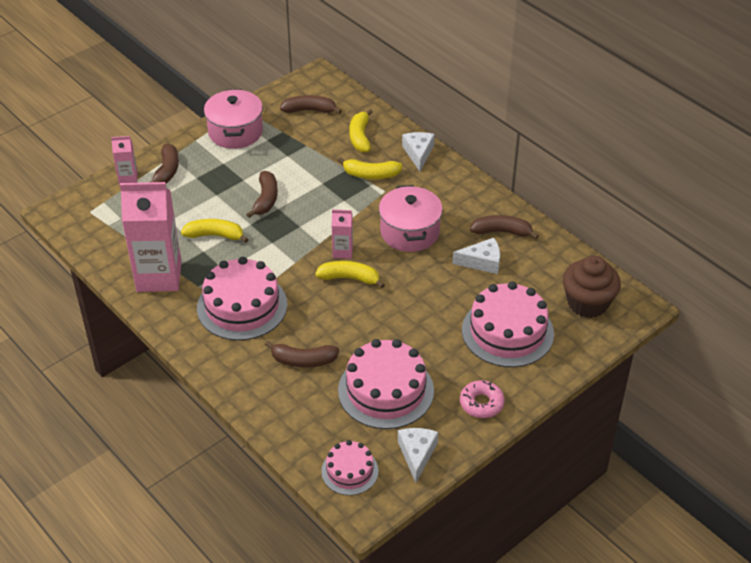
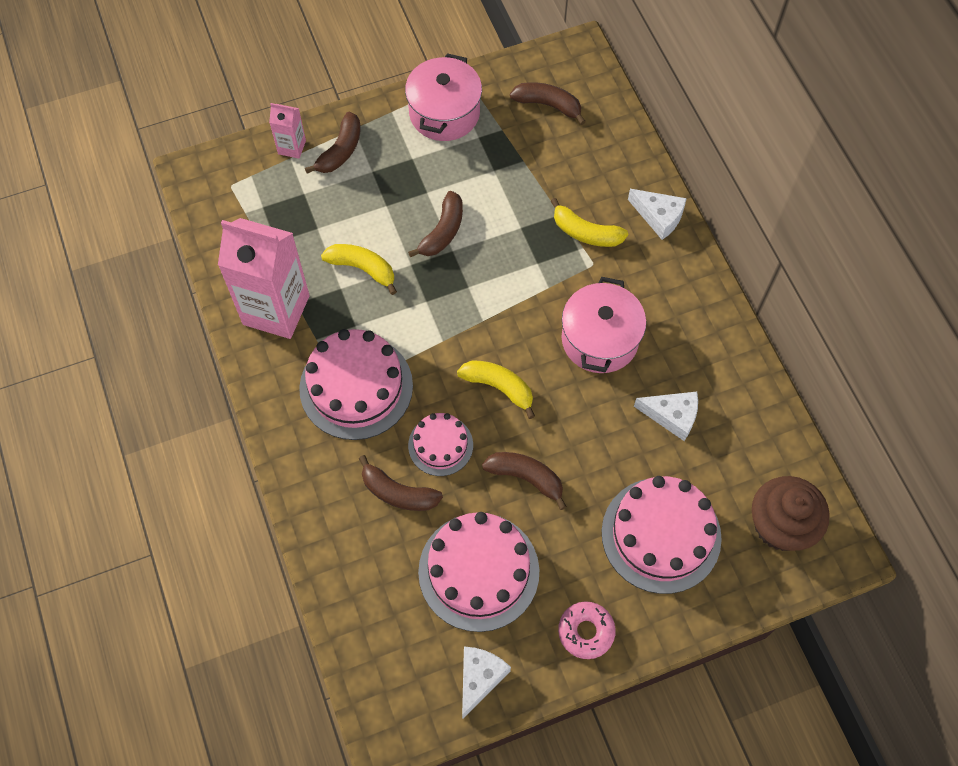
camera: 20 degrees right, 20 degrees up
pink cake [321,440,378,495] -> pink cake moved to [408,413,473,476]
pink carton [332,209,353,259] -> none
yellow banana [349,109,373,152] -> none
white cheese [402,132,435,171] -> white cheese turned 105 degrees clockwise [628,189,687,240]
brown banana [470,215,539,239] -> brown banana moved to [482,452,567,510]

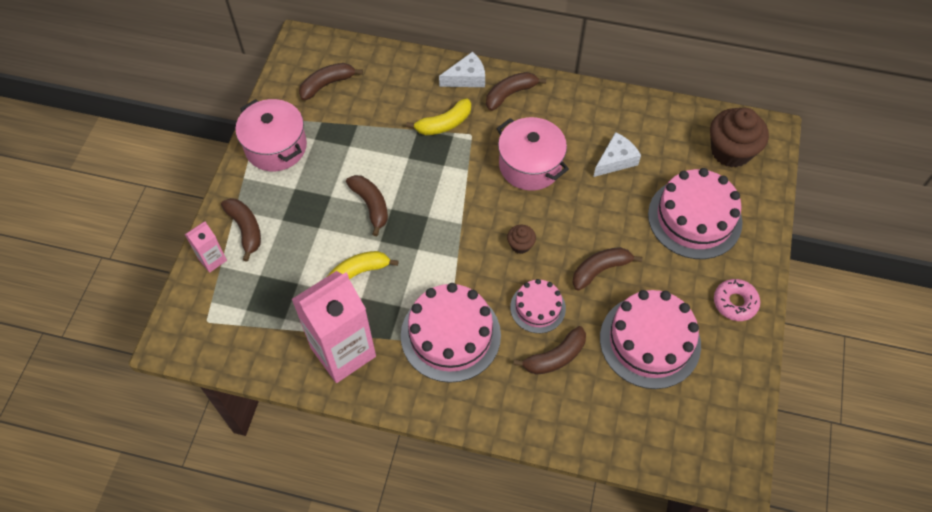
camera: 55 degrees left, 5 degrees down
yellow banana [457,360,535,419] -> brown cupcake [507,225,536,254]
white cheese [462,647,511,719] -> none
none -> brown banana [486,72,546,111]

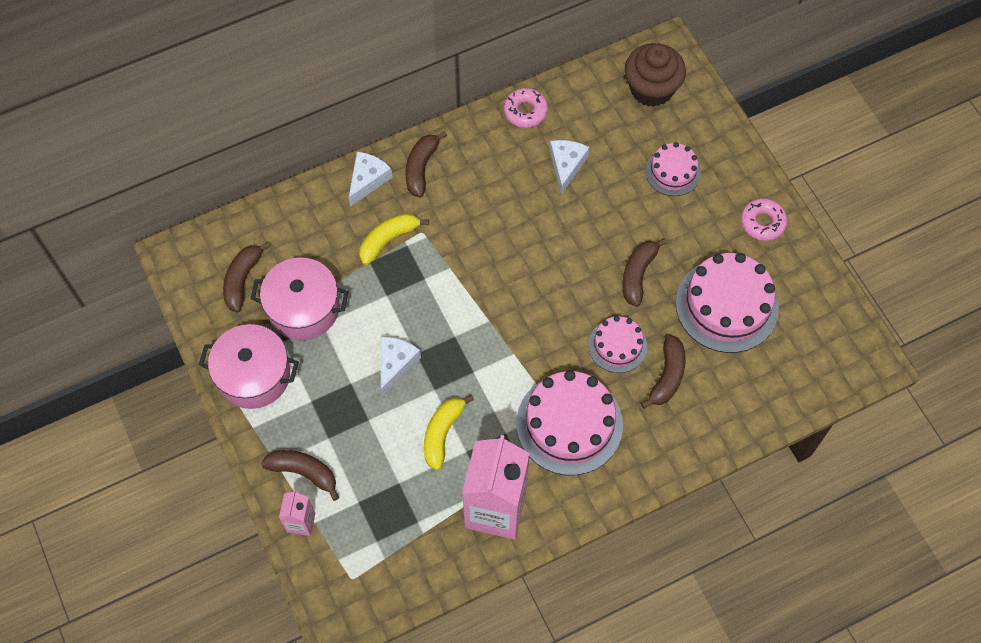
camera: 40 degrees left, 5 degrees up
brown banana [346,175,388,236] -> white cheese [381,337,421,396]
yellow banana [406,98,471,135] -> yellow banana turned 150 degrees counterclockwise [360,213,429,265]
pink pot [496,117,569,191] -> pink pot moved to [251,257,349,340]
brown cupcake [507,225,536,254] -> none
pink cake [648,168,743,259] -> pink cake [645,142,701,196], size x0.56
none -> pink donut [504,88,548,128]

